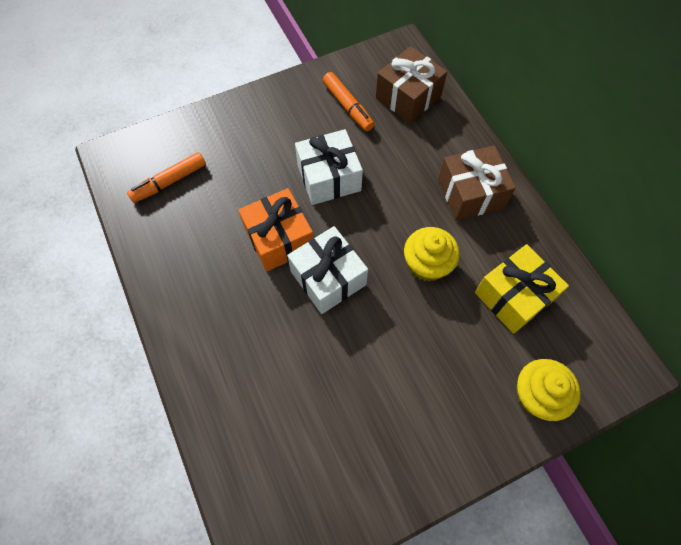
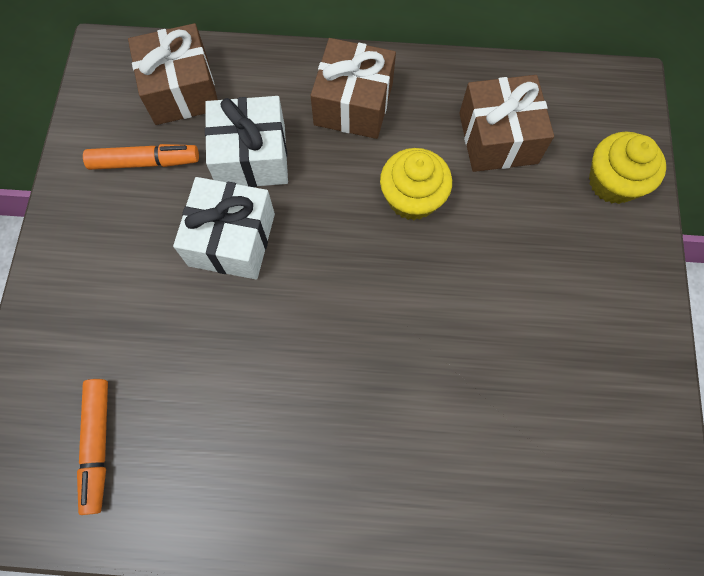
camera: 60 degrees left, 5 degrees up
orange gift [238,188,313,272] -> none
white gift [287,226,368,314] -> white gift moved to [205,96,288,187]
yellow gift [475,244,569,334] -> brown gift [459,75,554,172]

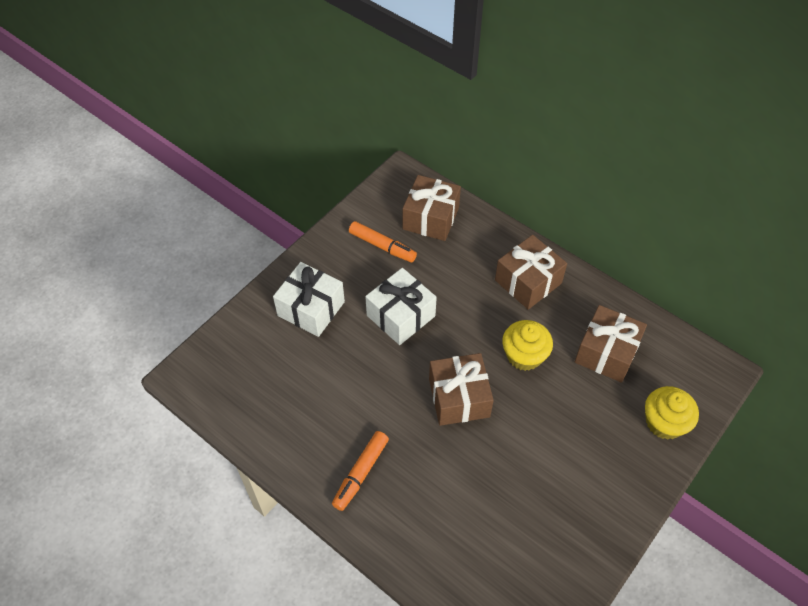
camera: 35 degrees right, 15 degrees down
orange marker [77,379,108,515] -> orange marker moved to [332,431,389,511]
white gift [205,96,288,187] -> white gift moved to [273,262,345,337]
none -> brown gift [429,353,494,426]

